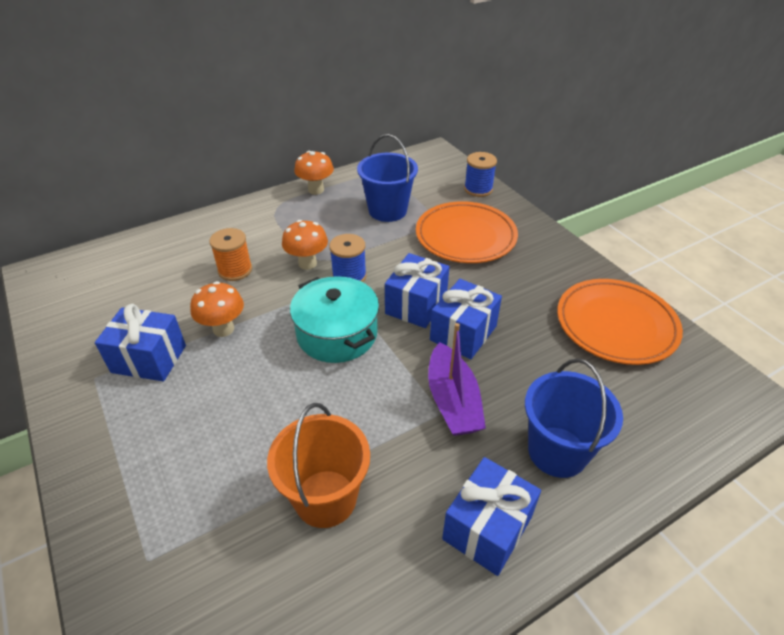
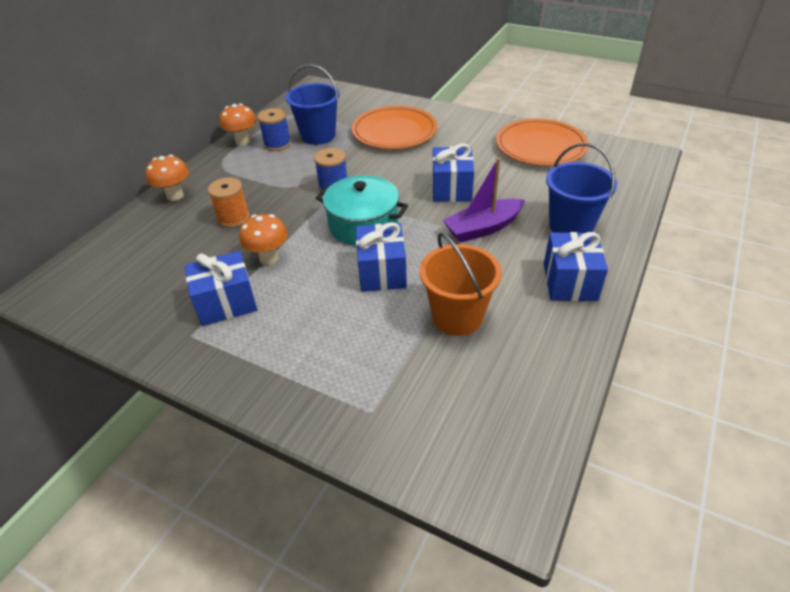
camera: 30 degrees left, 0 degrees up
orange mushroom [282,220,328,270] -> orange mushroom moved to [145,155,189,201]
blue gift [385,253,449,328] -> blue gift moved to [356,222,407,292]
purple boat [428,323,486,436] -> purple boat turned 105 degrees clockwise [442,158,525,243]
blue spool [464,152,497,197] -> blue spool moved to [258,108,291,151]

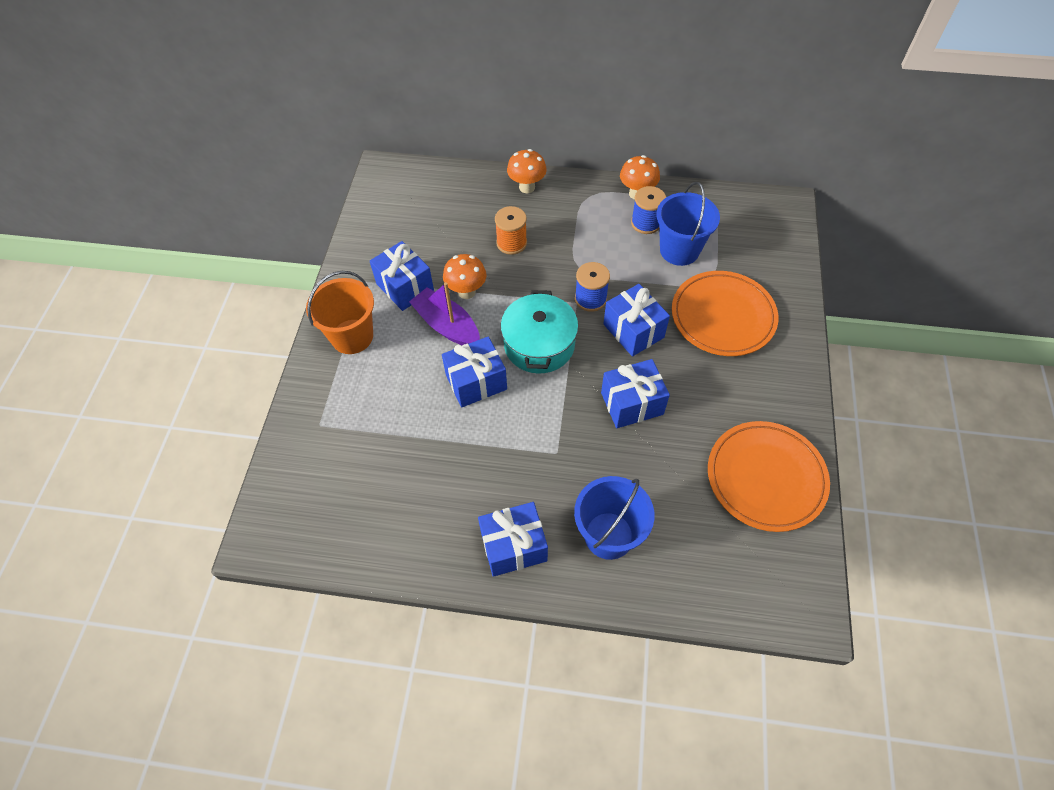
camera: 70 degrees right, 15 degrees up
orange bucket [420,233,502,336] -> orange bucket moved to [306,271,374,354]
purple boat [442,158,525,243] -> purple boat moved to [409,282,480,345]
none -> blue gift [603,284,670,357]

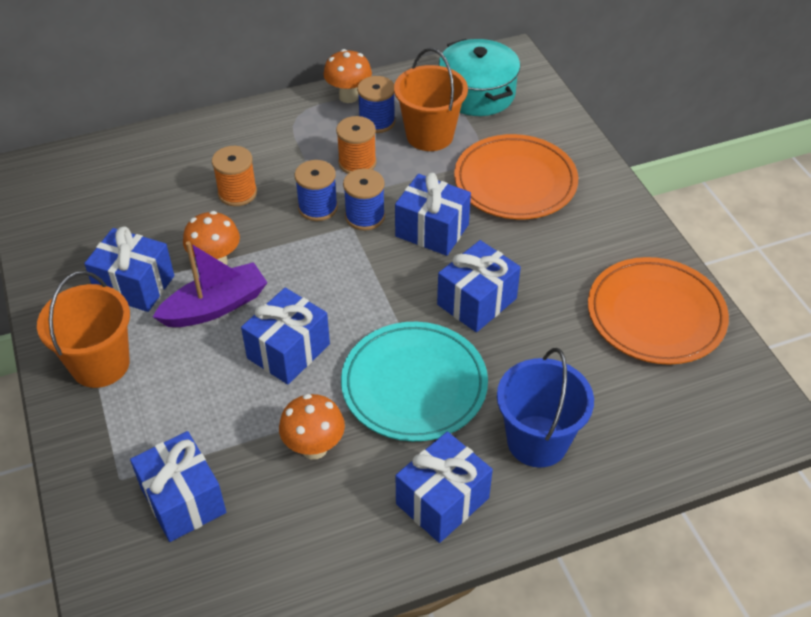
camera: 30 degrees left, 10 degrees down
purple boat [409,282,480,345] -> purple boat turned 135 degrees clockwise [153,241,267,327]
turquoise pot [501,290,578,374] -> turquoise pot moved to [439,39,520,116]
orange mushroom [507,149,547,193] -> orange mushroom moved to [279,394,345,460]
blue bucket [657,182,720,266] -> orange bucket [394,48,468,151]
none -> blue gift [130,431,226,542]
none -> blue spool [295,160,338,221]
none -> orange spool [336,116,377,174]
none -> turquoise plate [341,322,488,442]

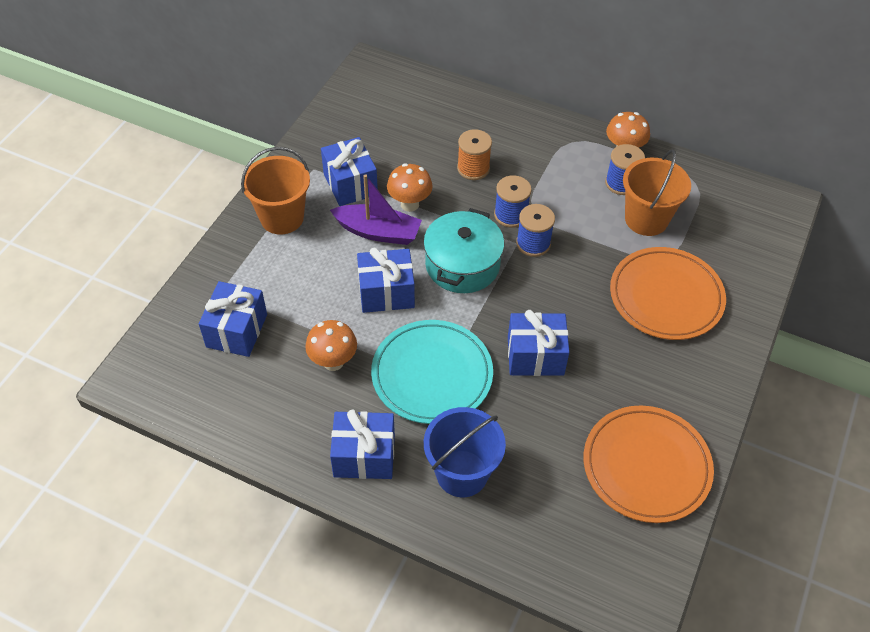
camera: 45 degrees right, 5 degrees up
orange spool [336,116,377,174] -> none
blue gift [395,173,471,256] -> none
turquoise pot [439,39,520,116] -> turquoise pot moved to [423,208,504,293]

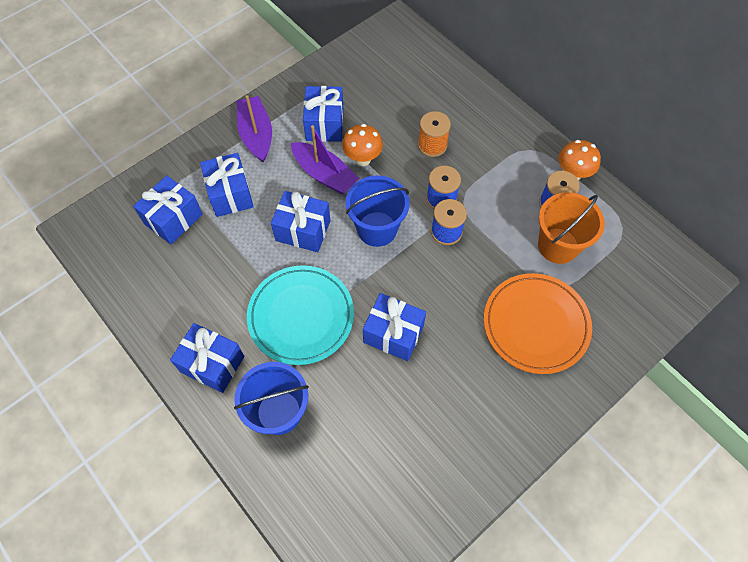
camera: 25 degrees right, 10 degrees up
orange bucket [241,147,310,235] -> purple boat [237,95,272,163]
orange mushroom [305,320,357,371] -> none
turquoise pot [423,208,504,293] -> blue bucket [345,176,410,247]
orange plate [584,406,714,523] -> none
none -> blue gift [200,153,254,217]

